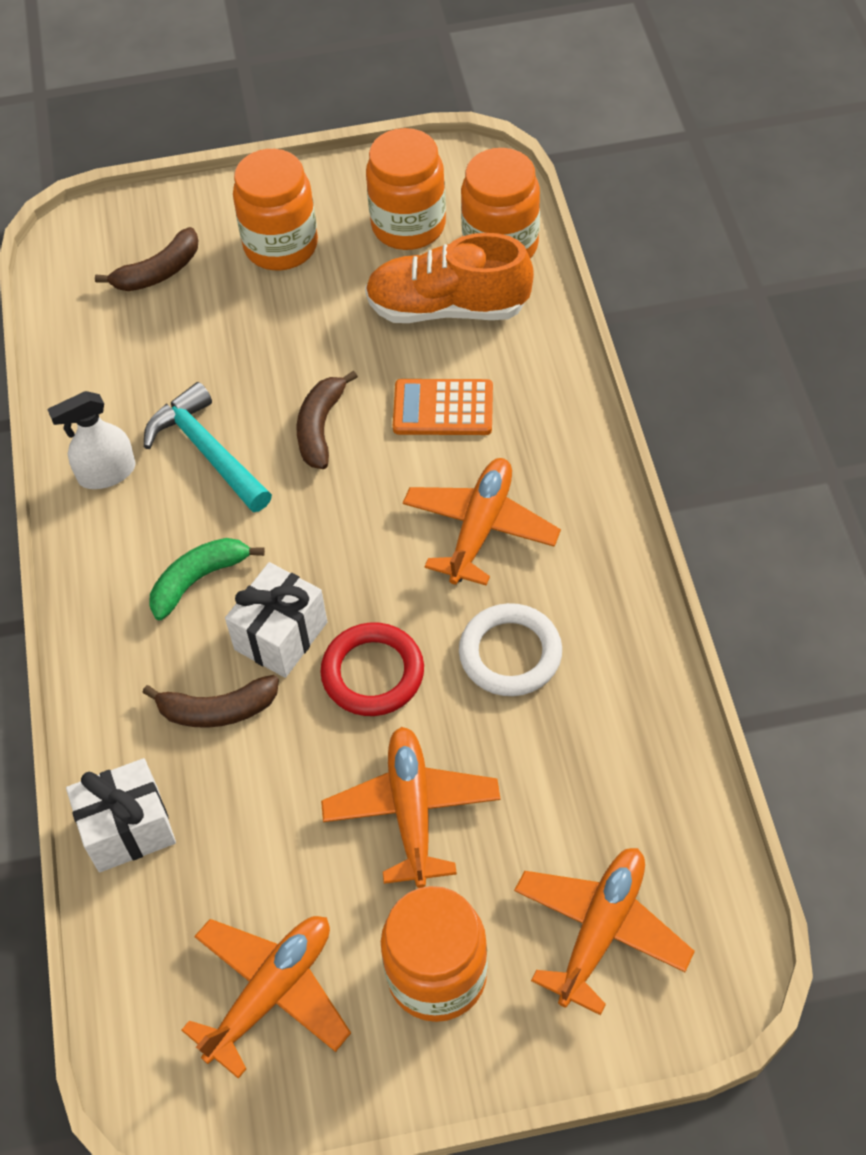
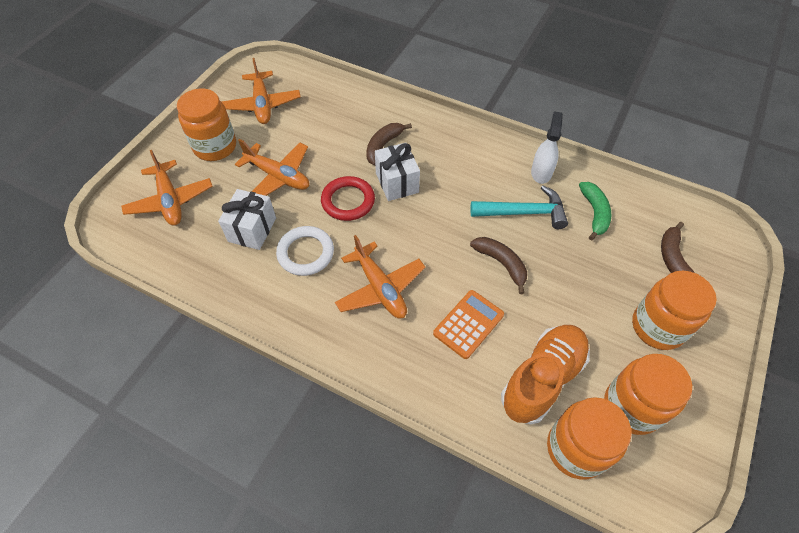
camera: 125 degrees right, 0 degrees up
white gift [66,758,176,872] -> white gift moved to [218,189,276,250]
green banana [149,538,265,620] -> green banana moved to [579,182,611,241]

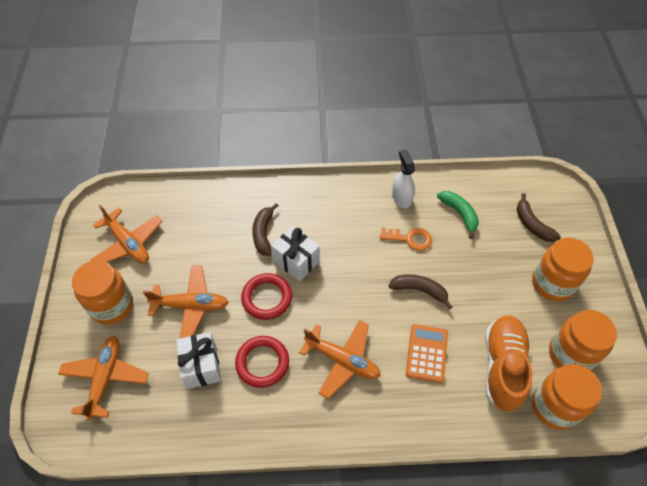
camera: 30 degrees left, 0 degrees up
orange plane [121,150,213,225] -> orange plane turned 120 degrees counterclockwise [58,336,149,420]
white ring [276,226,334,276] -> red ring [235,336,289,388]
turquoise hammer [470,185,568,229] -> orange key [380,227,432,251]

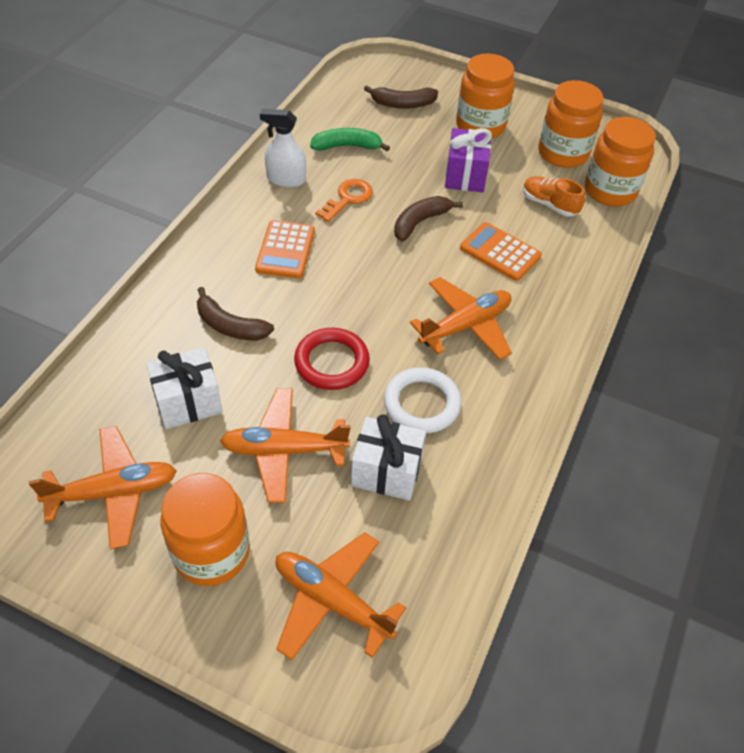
camera: 65 degrees left, 5 degrees down
orange plane [143,265,229,338] -> orange plane turned 120 degrees counterclockwise [220,388,351,503]
red ring [235,336,289,388] -> white ring [384,367,461,434]
white gift [271,226,320,281] -> white gift moved to [146,347,223,429]
orange shoe [485,316,533,412] -> orange shoe [523,176,585,217], size x0.56
none -> orange calculator [255,220,315,279]
none -> purple gift [445,128,492,193]

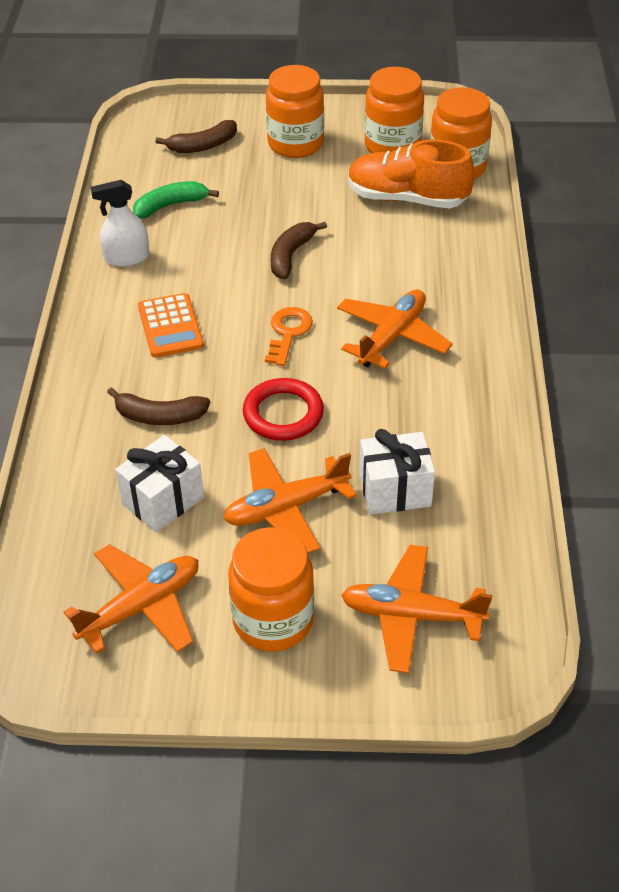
camera: 20 degrees left, 5 degrees down
orange key [315,179,373,222] -> orange key moved to [265,307,313,366]
white ring [384,367,461,434] -> none
purple gift [445,128,492,193] -> none
orange calculator [460,222,542,281] -> none
orange shoe [523,176,585,217] -> orange shoe [348,139,475,208], size x1.79

